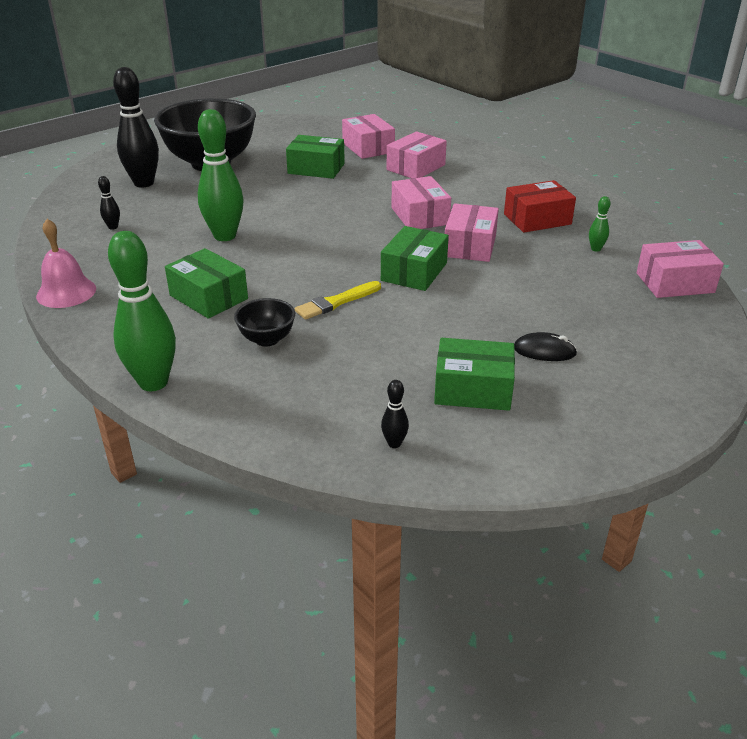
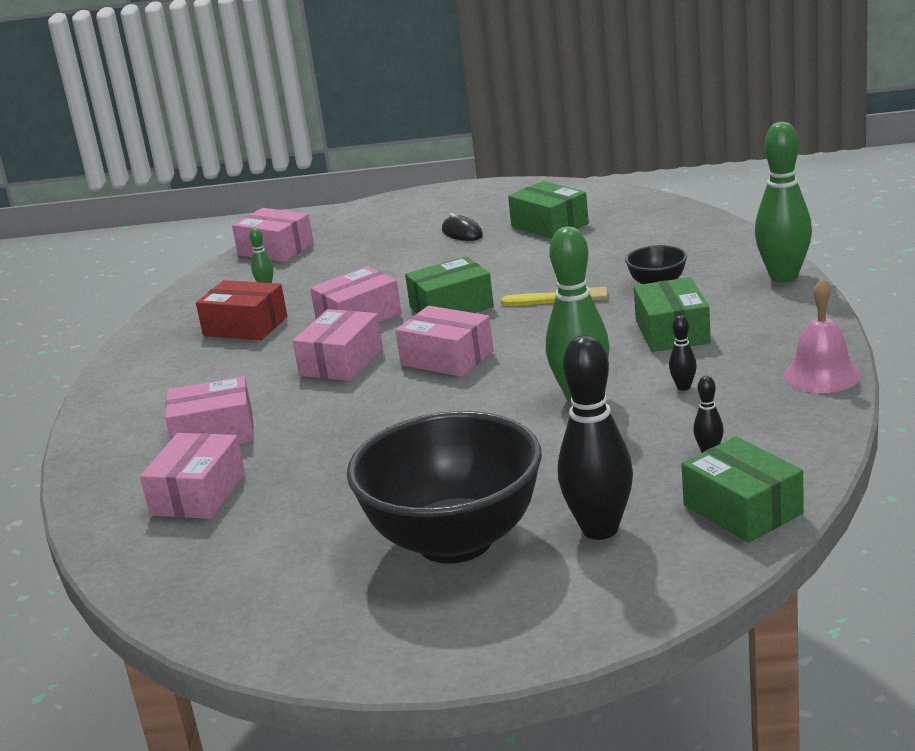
camera: 135 degrees left, 10 degrees down
green box [286,135,345,179] -> green box moved to [681,437,804,543]
black bowling pin [381,380,409,448] -> black bowling pin moved to [669,315,697,391]
none -> pink box [396,306,494,377]

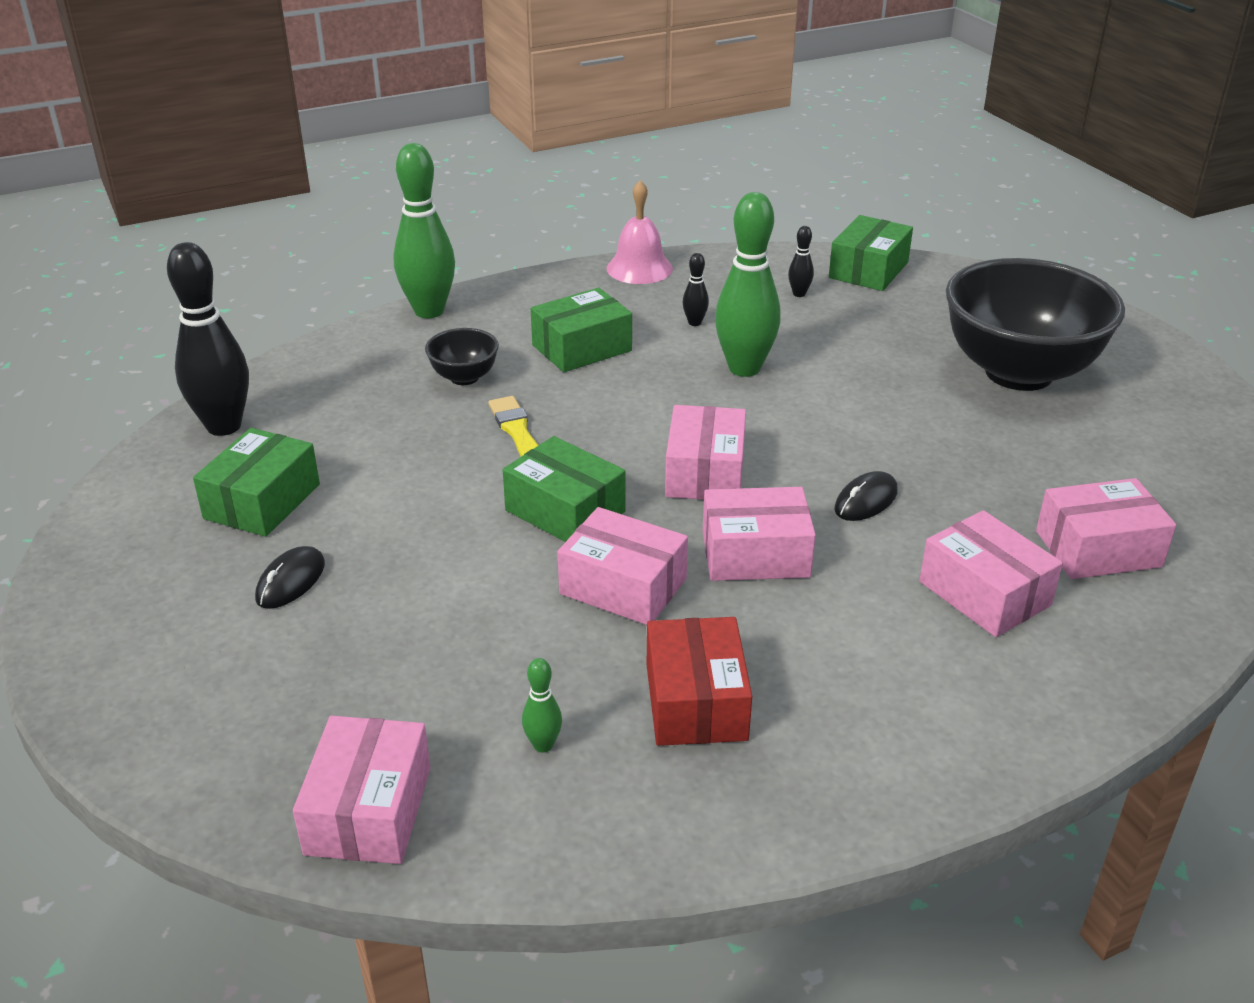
camera: 120 degrees left, 10 degrees up
black bowling pin [558,335,633,540] -> black bowling pin moved to [167,242,249,436]
none -> black mouse [834,471,898,521]

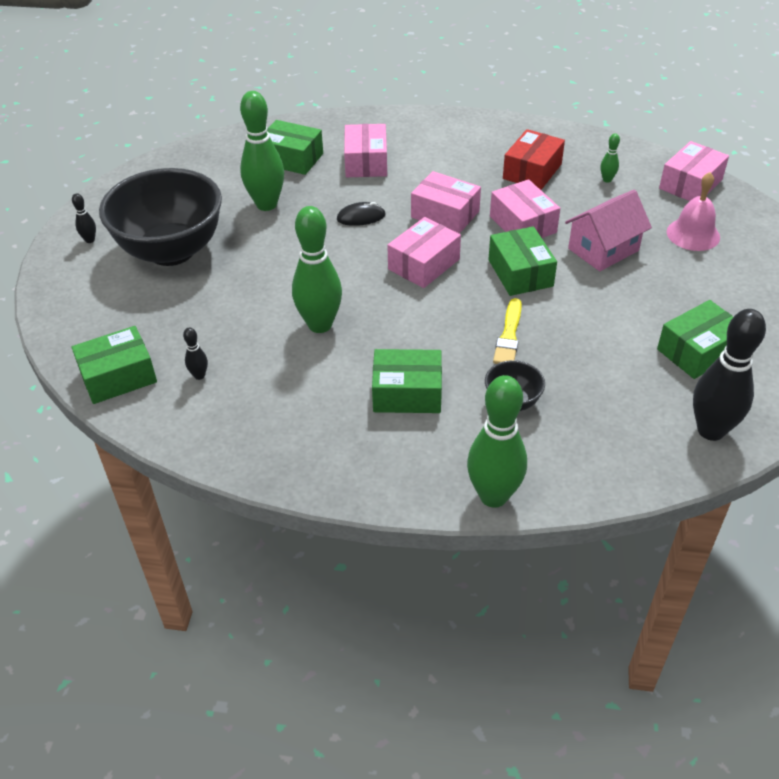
camera: 145 degrees left, 10 degrees up
black mouse [255,546,325,609] -> none
pink bell [607,180,673,284] -> pink bell moved to [667,172,720,251]
black bowling pin [683,253,709,326] -> black bowling pin moved to [72,193,96,243]
pink box [1036,478,1176,579] -> green box [267,120,323,175]
none -> green bowling pin [240,91,284,211]
none -> pink house [565,190,652,271]

